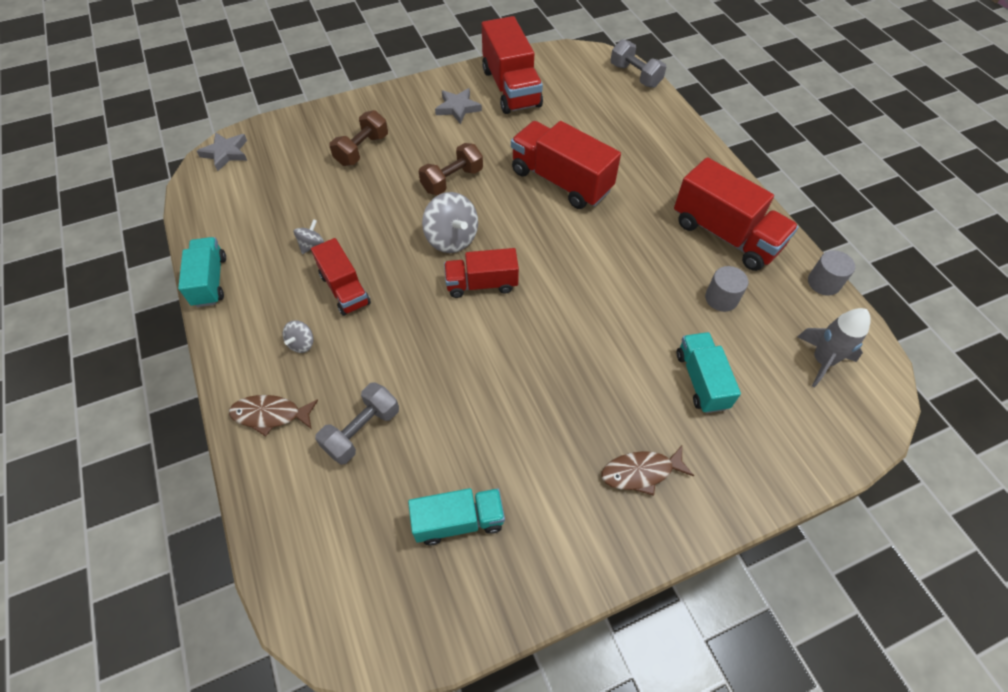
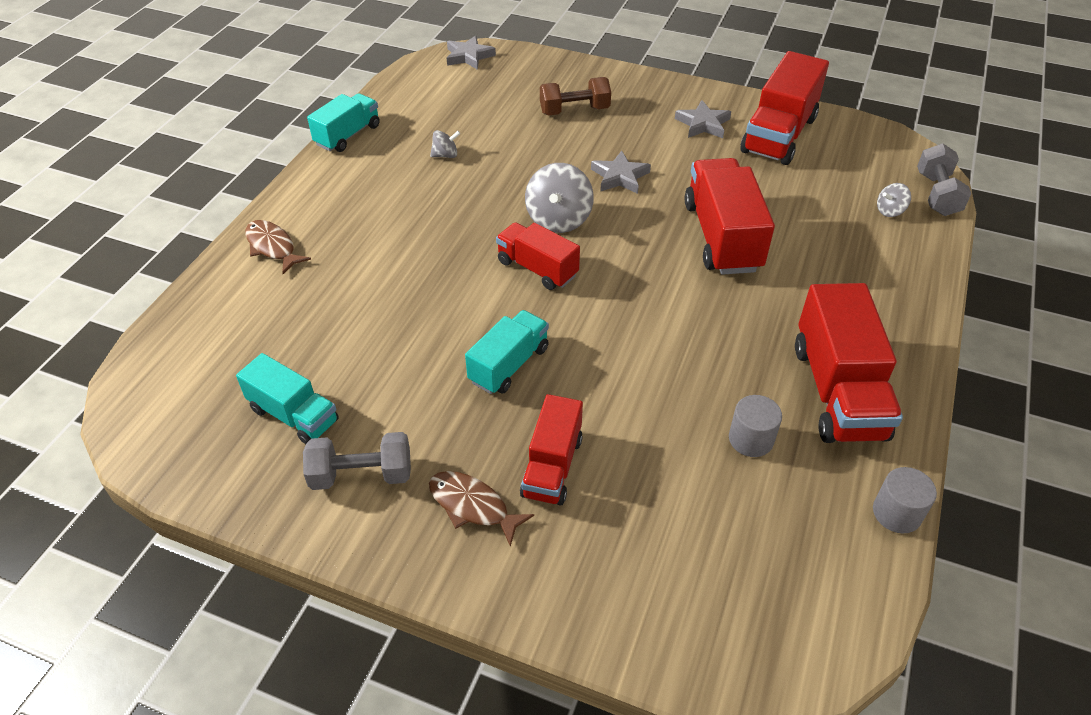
camera: 45 degrees right, 10 degrees down
grey spinning top [283,320,313,353] -> grey spinning top moved to [877,183,911,217]
red truck [311,238,371,316] -> red truck moved to [520,394,583,505]
grey dumbbell [315,382,399,465] -> grey dumbbell moved to [303,432,411,490]
brown dumbbell [419,143,483,195] -> grey star [591,151,651,194]
turquoise truck [677,332,741,413] -> turquoise truck moved to [465,310,549,394]
grey rocket [797,308,871,388] -> none

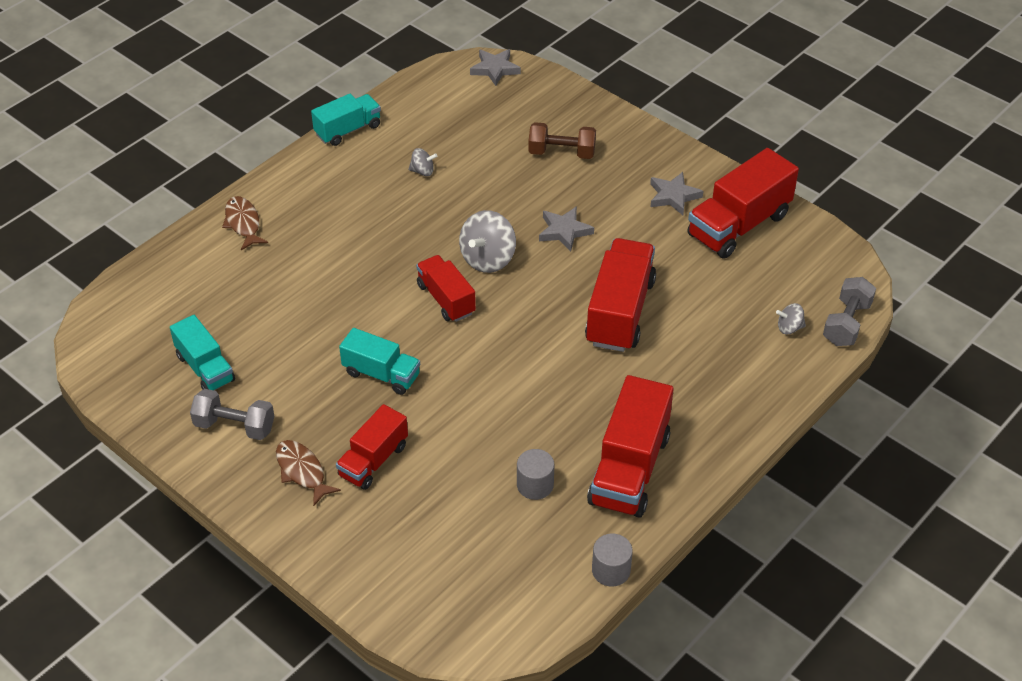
camera: 20 degrees right, 0 degrees up
turquoise truck [465,310,549,394] -> turquoise truck turned 60 degrees clockwise [339,328,420,395]

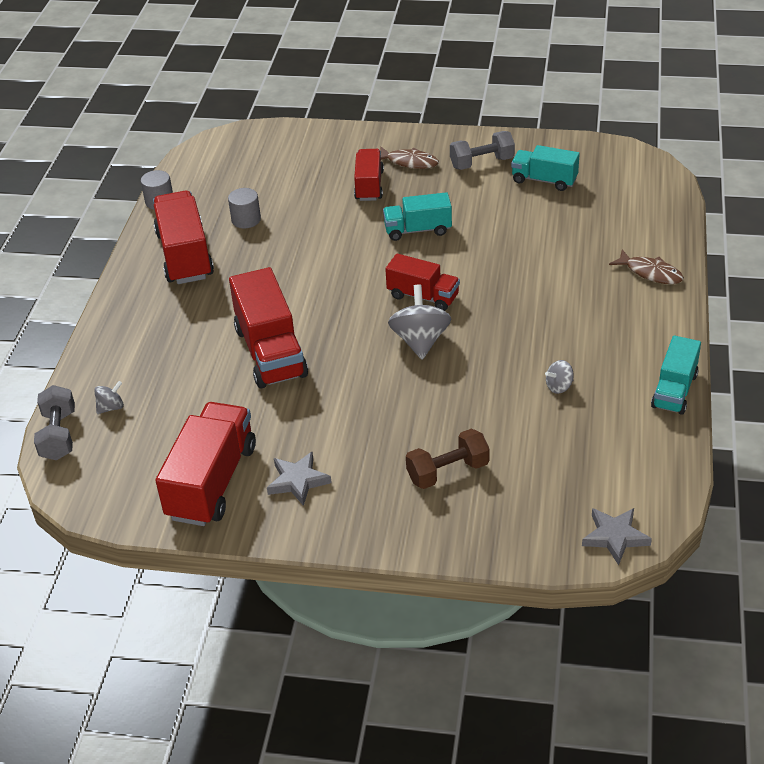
camera: 150 degrees right, 5 degrees down
grey star [539,206,594,252] -> none

